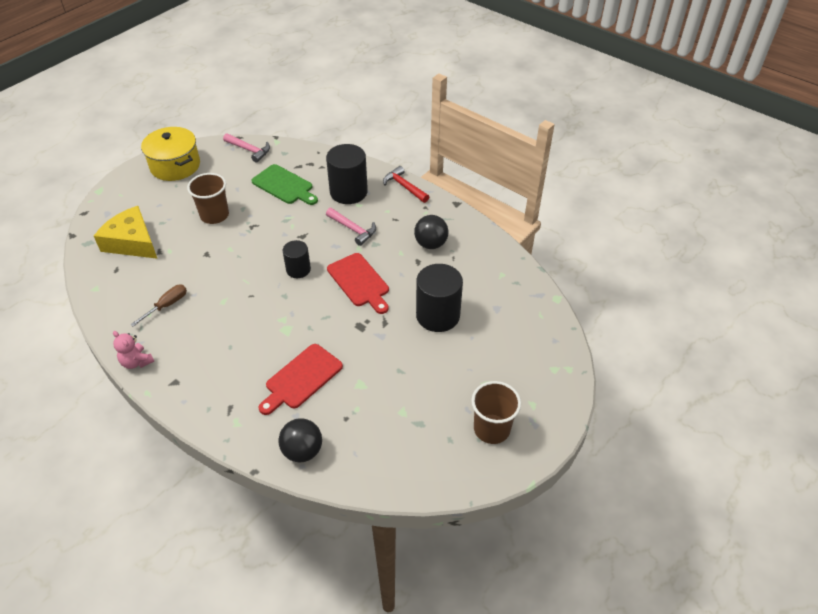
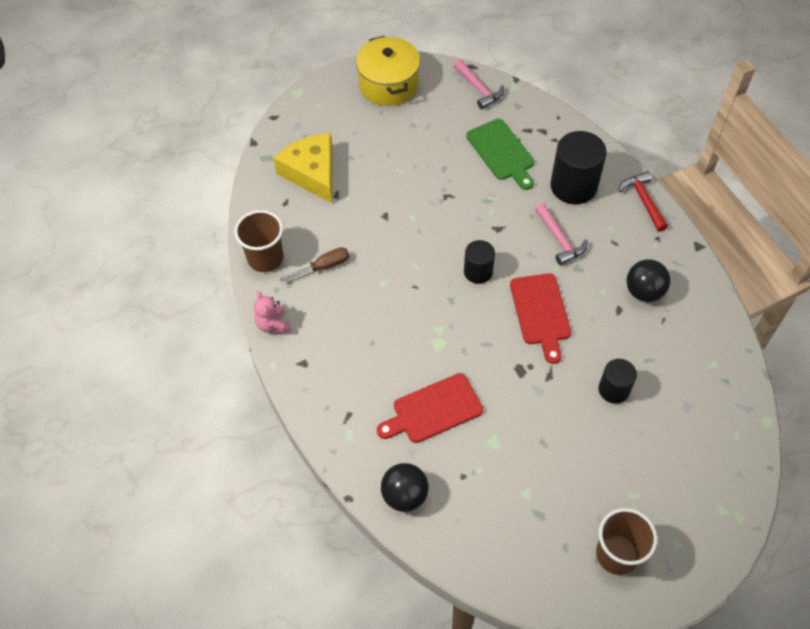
camera: 25 degrees right, 10 degrees up
brown cup [187,173,229,224] -> brown cup moved to [234,210,283,272]
black cylinder [416,264,463,332] -> black cylinder [598,359,637,404], size x0.59

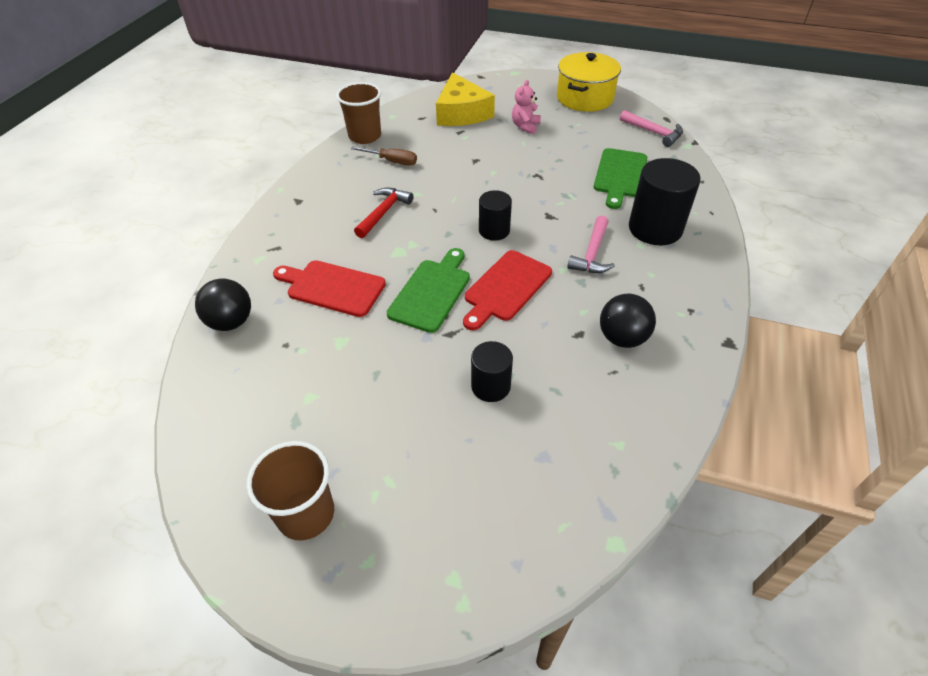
camera: 45 degrees right, 10 degrees down
pink teddy bear [254,291,291,334] -> pink teddy bear moved to [512,80,541,134]
yellow cheese [273,133,333,203] -> yellow cheese turned 150 degrees clockwise [436,72,495,126]
pink hammer [453,59,504,110] -> pink hammer turned 60 degrees counterclockwise [620,110,683,147]
red hammer [619,171,668,232] -> red hammer moved to [354,188,413,238]
none -> green cutting board [387,248,470,333]

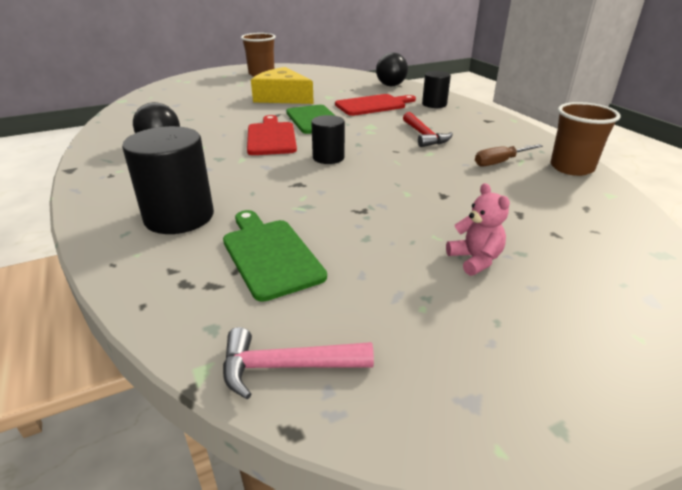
camera: 135 degrees right, 15 degrees down
yellow cheese [436,72,495,126] -> yellow cheese moved to [251,67,314,104]
black cylinder [471,341,513,402] -> black cylinder moved to [422,71,451,108]
yellow pot [557,52,621,112] -> none
pink hammer [567,215,615,273] -> none

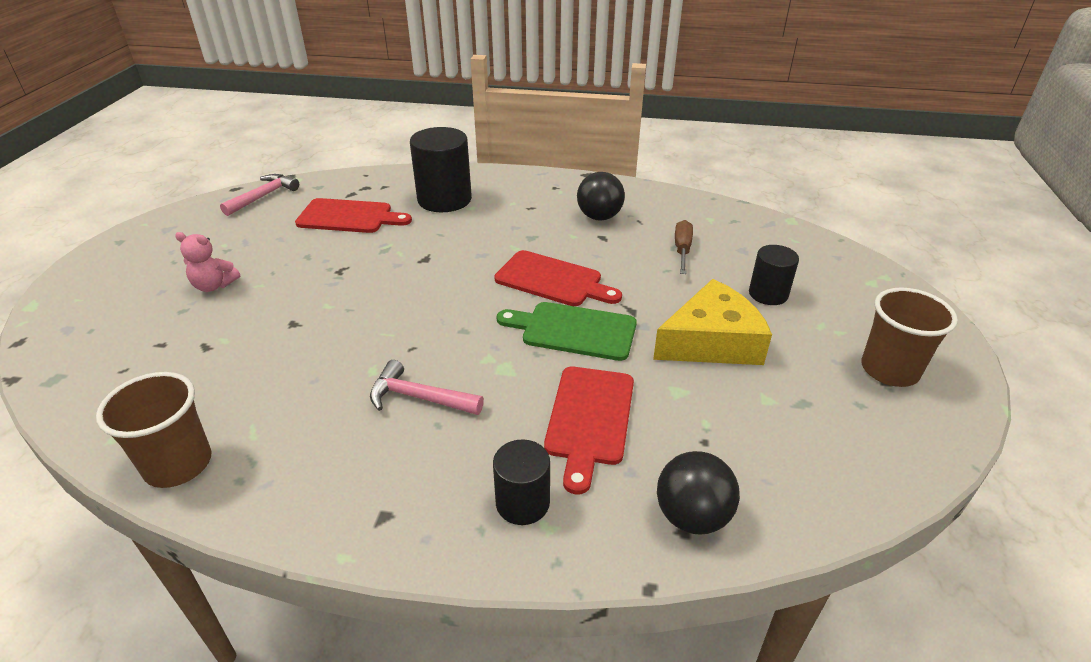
camera: 125 degrees right, 5 degrees up
green cutting board [223,210,327,302] -> red cutting board [295,198,412,233]
black cylinder [311,115,345,164] -> black cylinder moved to [749,245,799,305]
red hammer [403,112,453,147] -> pink hammer [370,360,484,415]
brown screwdriver [475,144,543,166] -> brown screwdriver moved to [675,220,693,274]

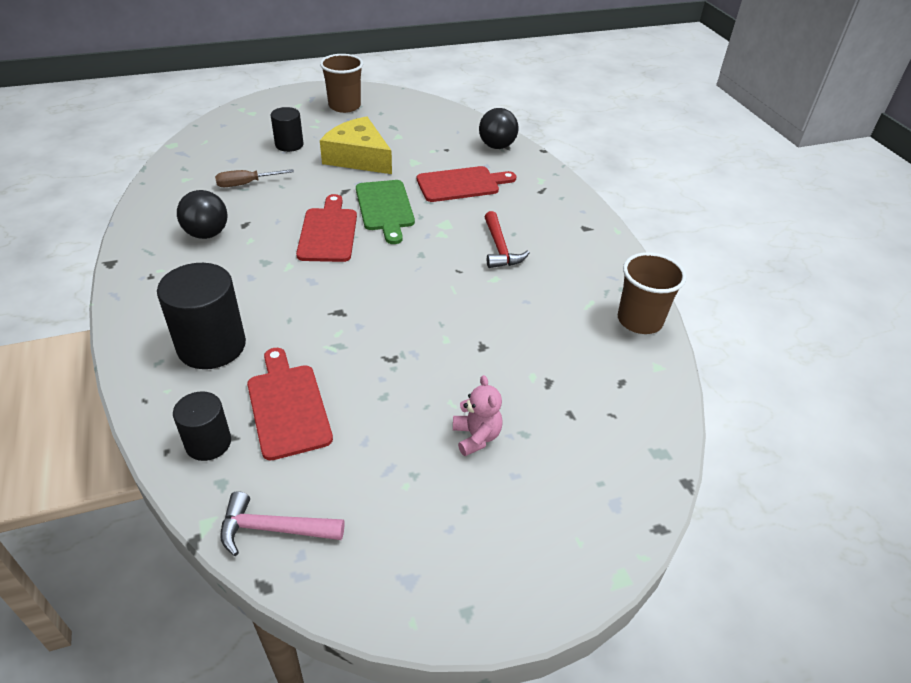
camera: 120 degrees left, 5 degrees up
pink hammer [370,360,484,415] -> red hammer [485,211,530,268]
black cylinder [493,440,550,525] -> black cylinder moved to [173,391,231,461]

